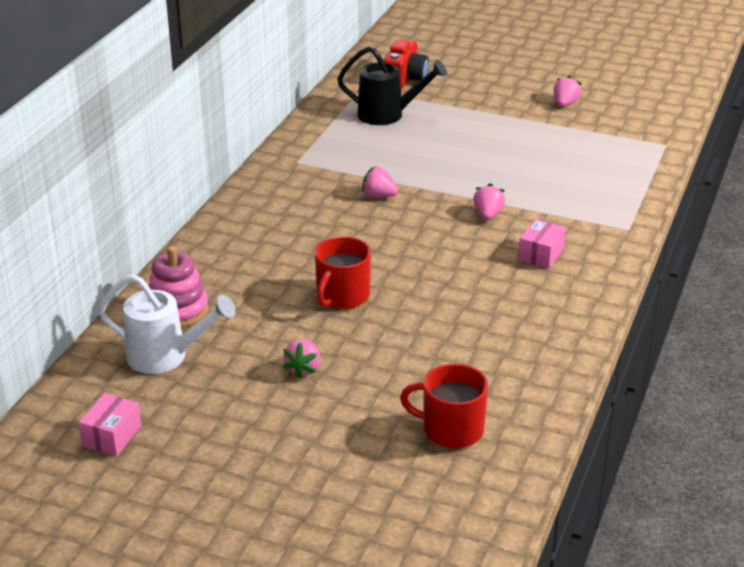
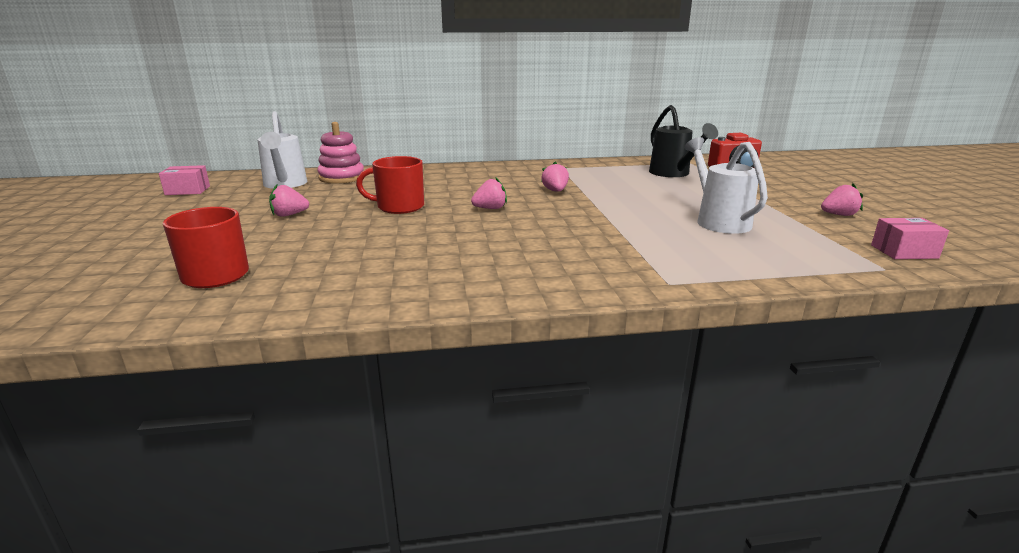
camera: 60 degrees right, 10 degrees down
pink strawberry [473,183,505,220] -> pink strawberry moved to [471,178,507,209]
pink box [518,219,566,269] -> pink box moved to [871,218,949,259]
none -> white watering can [684,137,768,234]

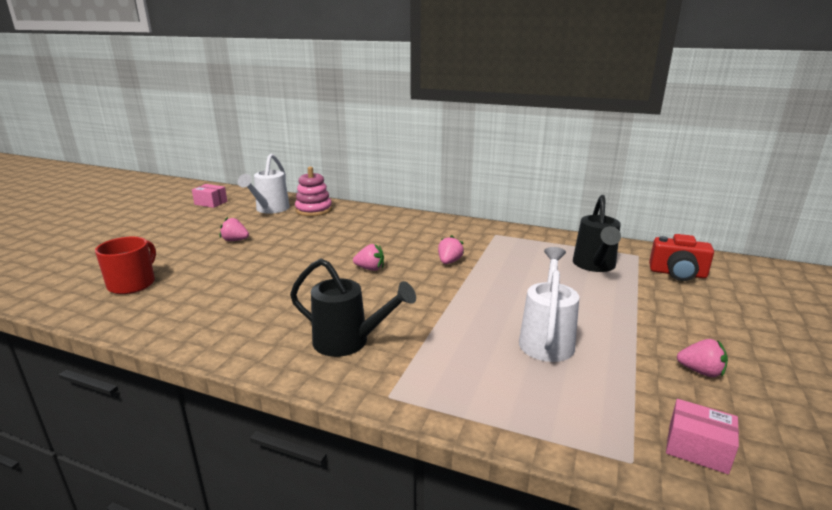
camera: 30 degrees right, 0 degrees up
red mug [356,156,424,214] -> none
none -> black watering can [290,259,416,357]

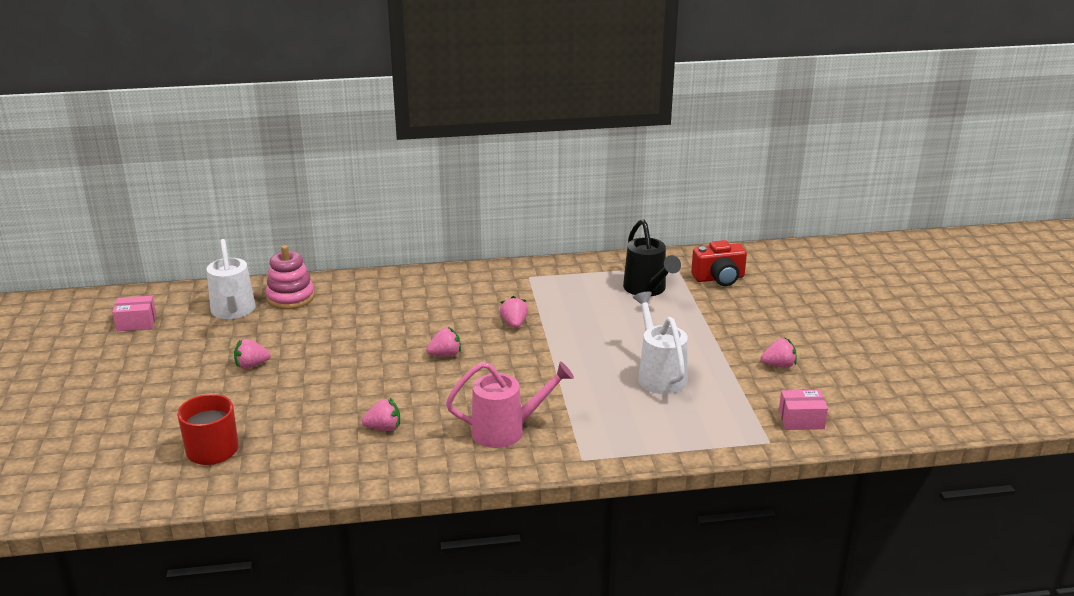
camera: 30 degrees left, 5 degrees up
black watering can [290,259,416,357] -> pink watering can [446,361,574,448]
none -> pink strawberry [362,398,400,431]

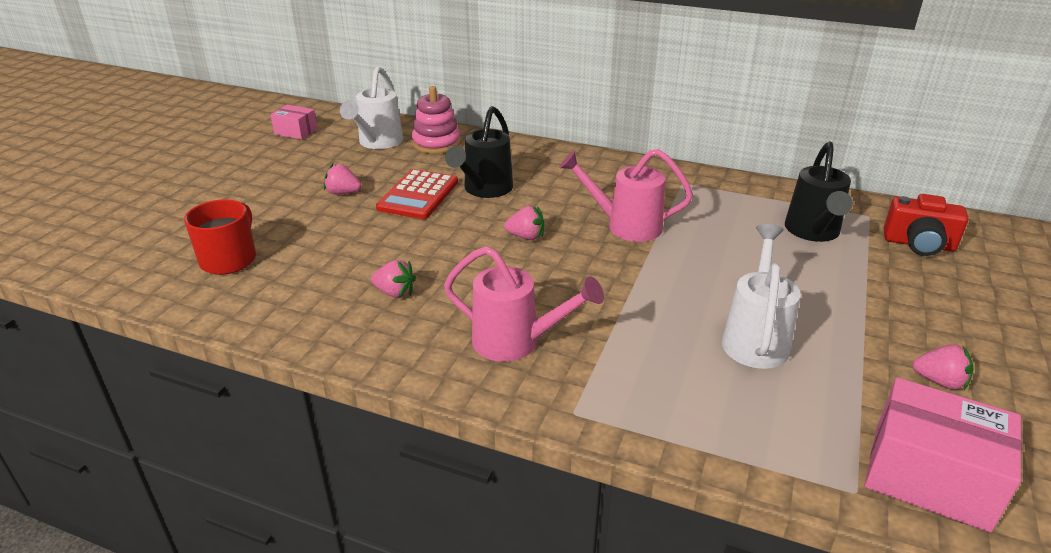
camera: 30 degrees right, 5 degrees up
pink strawberry [500,296,528,328] -> pink watering can [559,149,693,242]
pink box [779,390,828,430] -> pink box [865,377,1022,533], size x1.81
none -> red calculator [376,169,458,219]
none -> black watering can [445,106,513,198]

